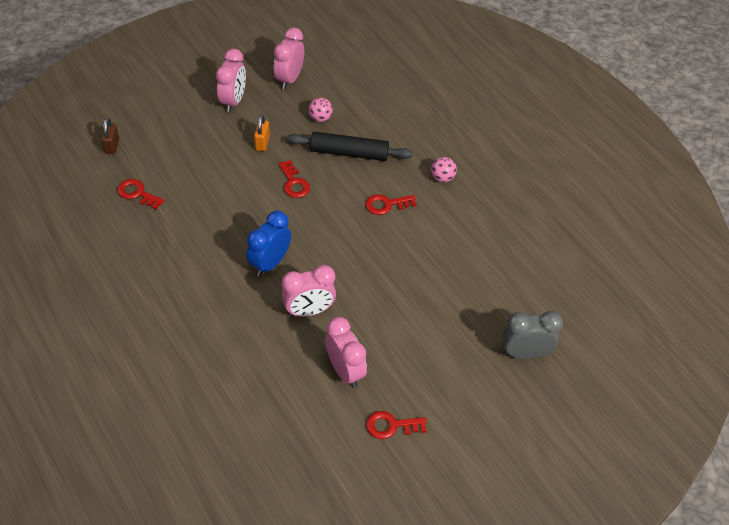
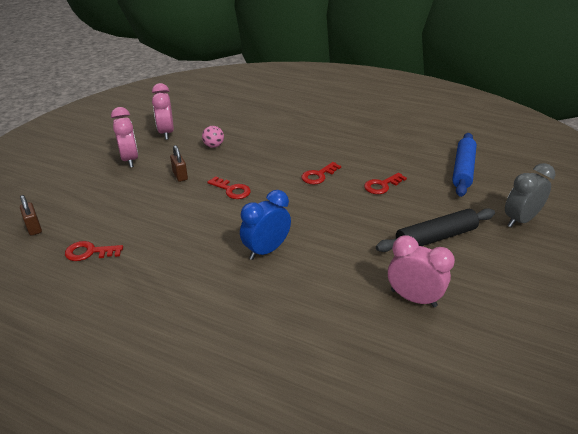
camera: 30 degrees left, 15 degrees down
blue clock [247,211,291,276] -> blue clock turned 45 degrees clockwise [240,190,291,260]
orange padlock [254,115,270,151] -> brown padlock [170,145,188,182]
pink clock [282,265,336,317] -> none
black rolling pin [287,131,413,161] -> black rolling pin moved to [376,208,495,252]
red key [366,411,427,439] -> red key moved to [364,173,407,194]
pink ball [431,157,457,182] -> none
none -> blue rolling pin [452,133,477,197]

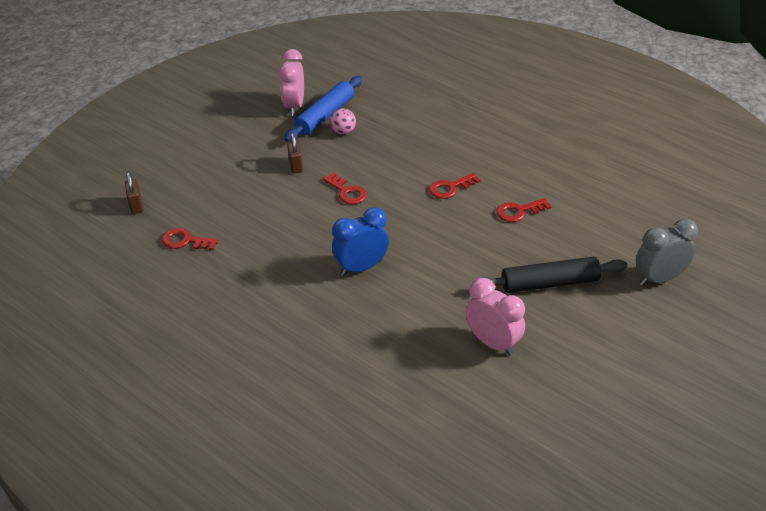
camera: 15 degrees right, 5 degrees up
pink clock [111,107,138,168] -> none
blue rolling pin [452,133,477,197] -> blue rolling pin moved to [284,76,362,142]

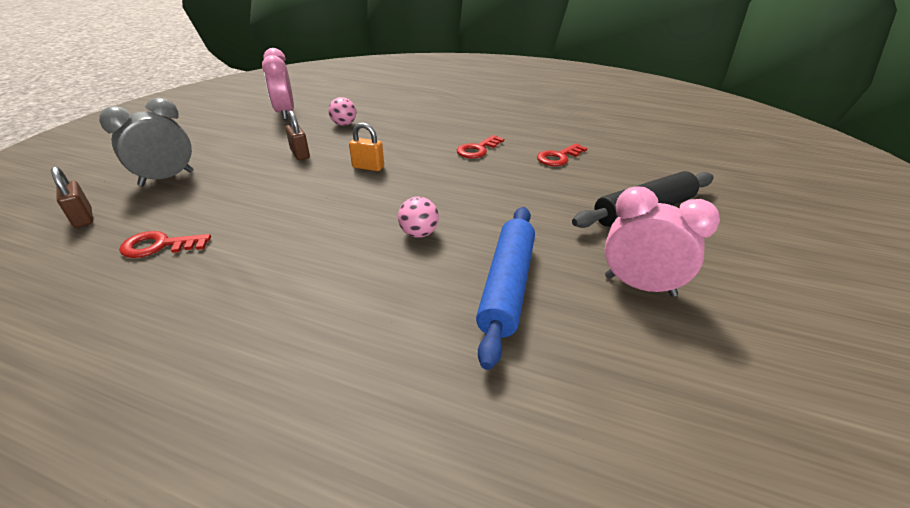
camera: 20 degrees left, 5 degrees down
blue rolling pin [284,76,362,142] -> blue rolling pin moved to [476,207,535,370]
red key [323,173,367,204] -> orange padlock [349,122,384,171]
blue clock [332,207,389,276] -> pink ball [398,197,439,238]
grey clock [636,219,698,286] -> grey clock moved to [99,97,194,186]

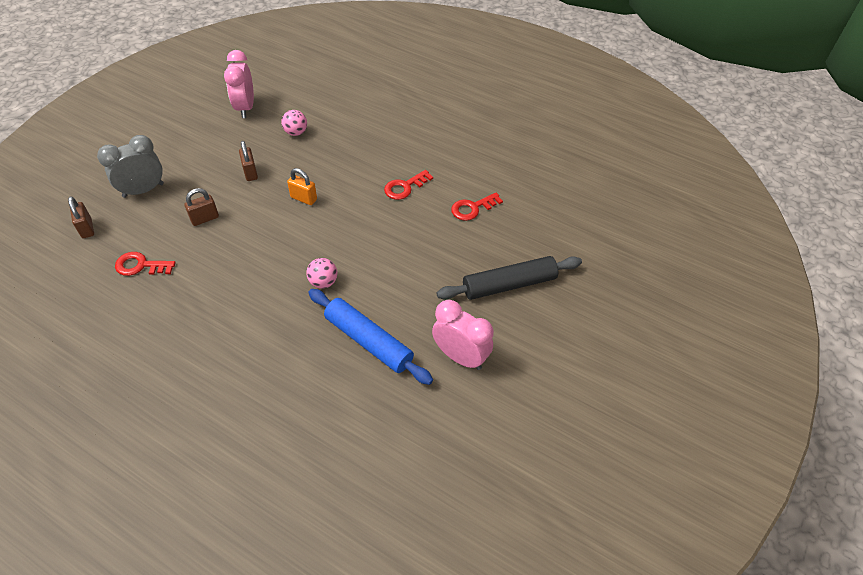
camera: 10 degrees right, 15 degrees up
blue rolling pin [476,207,535,370] -> blue rolling pin turned 75 degrees counterclockwise [308,289,433,385]
none -> brown padlock [184,188,219,226]

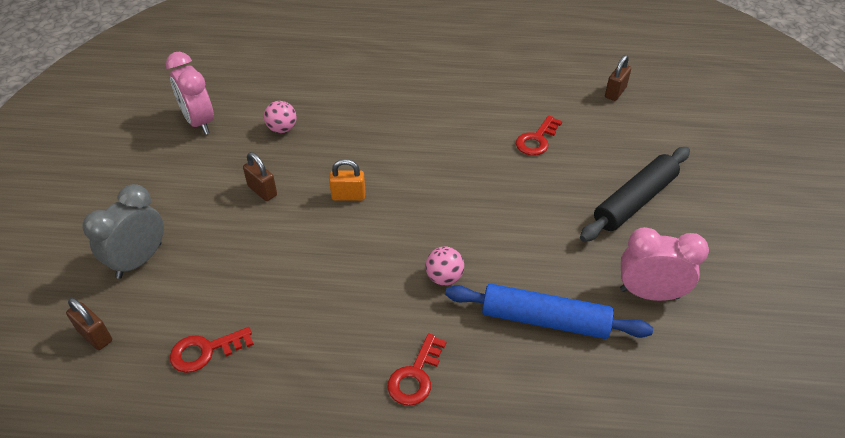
camera: 25 degrees left, 5 degrees down
brown padlock [184,188,219,226] -> brown padlock moved to [605,55,631,101]
red key [384,170,433,200] -> red key moved to [387,333,447,406]

